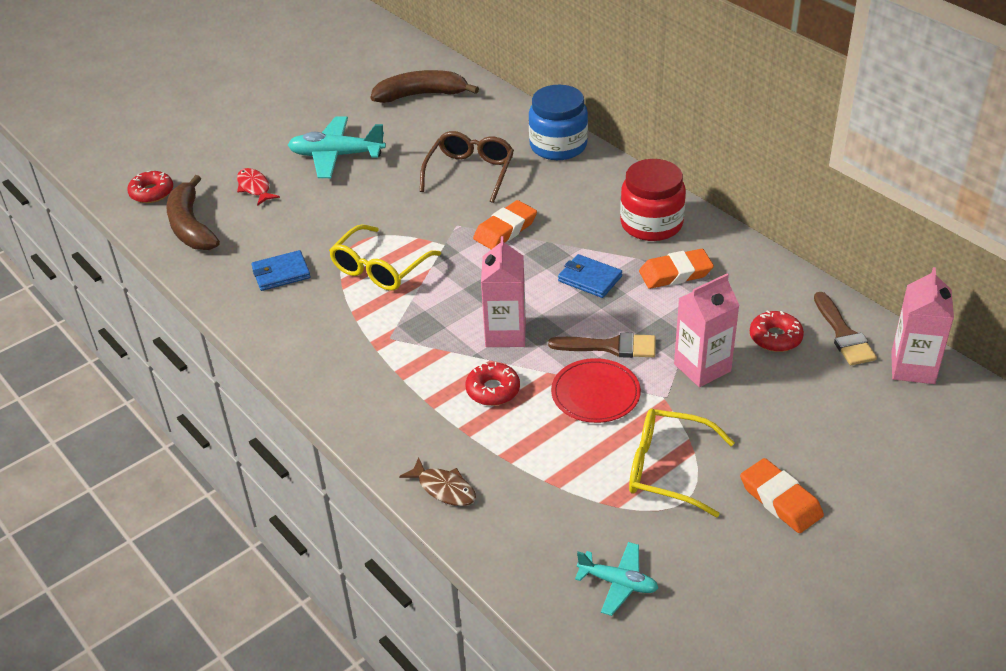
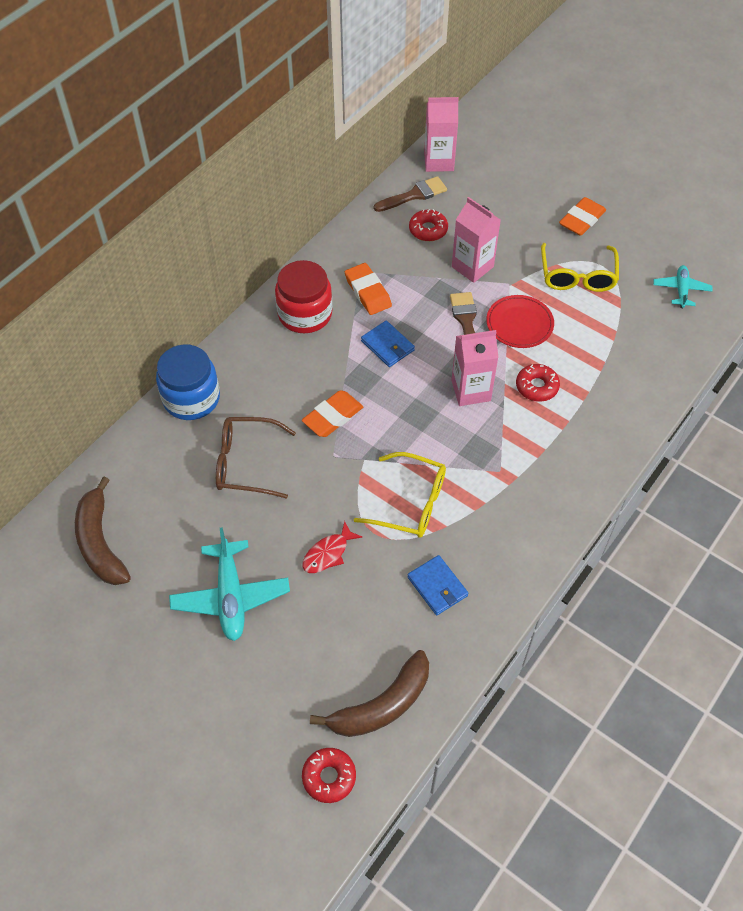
camera: 105 degrees left, 15 degrees up
red fish [237,168,280,206] -> red fish moved to [303,521,362,573]
brown fish [399,457,476,506] -> none
orange eraser [473,200,537,249] -> orange eraser turned 75 degrees counterclockwise [302,390,363,437]
blue wallet [558,254,622,298] -> blue wallet turned 60 degrees counterclockwise [361,321,415,367]

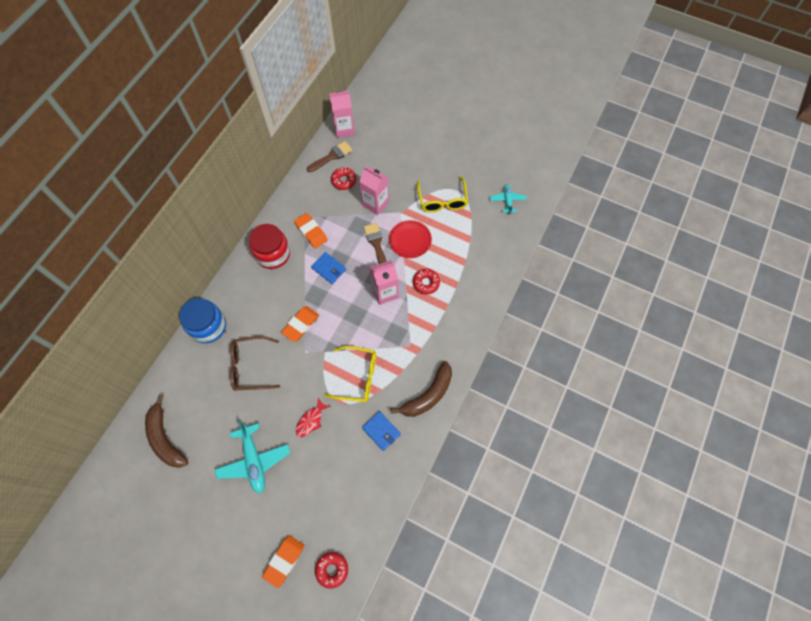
camera: 10 degrees left, 10 degrees up
brown banana [310,650,429,737] -> brown banana moved to [391,361,452,417]
orange eraser [559,197,606,236] -> orange eraser moved to [262,535,305,588]

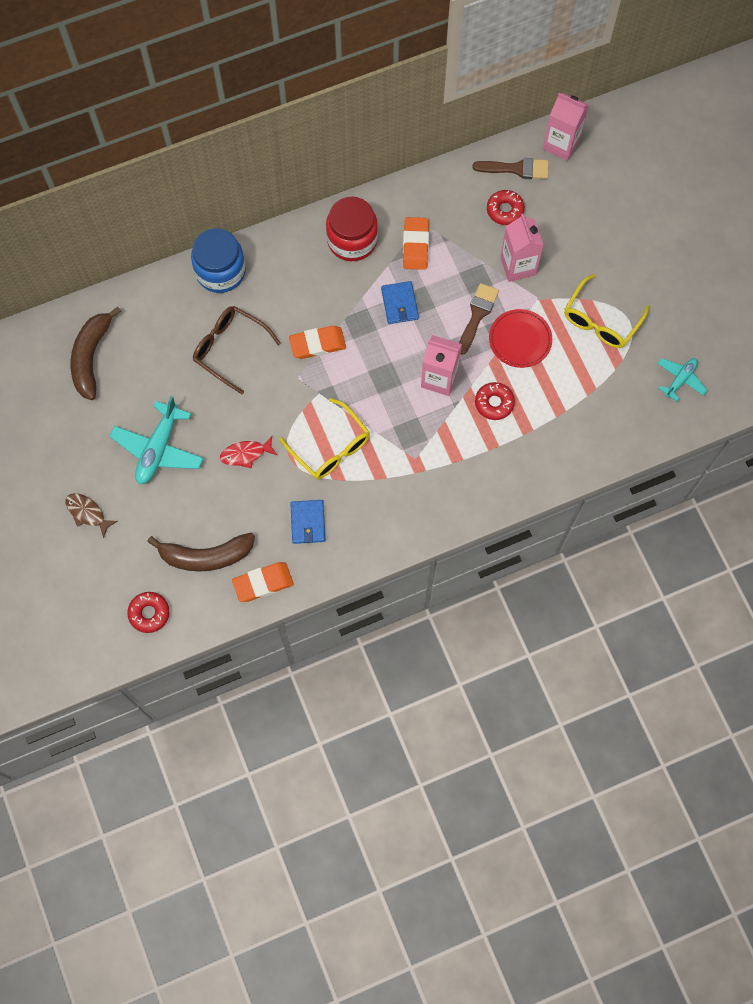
camera: 40 degrees right, 5 degrees up
orange eraser [262,535,305,588] -> orange eraser moved to [232,562,294,602]
brown banana [391,361,452,417] -> brown banana moved to [147,533,255,572]
none -> brown fish [65,493,118,538]

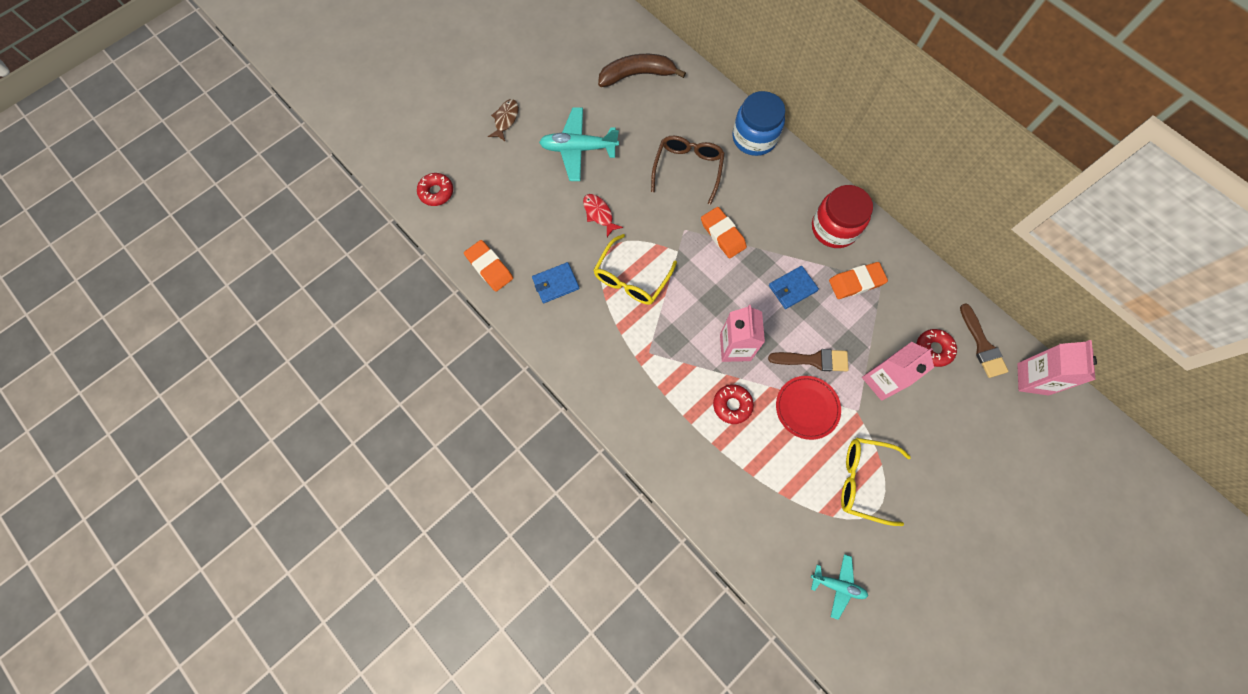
camera: 70 degrees right, 0 degrees up
brown banana [147,533,255,572] -> none

